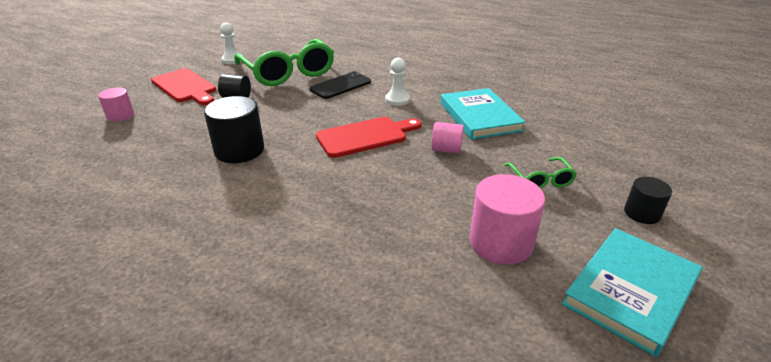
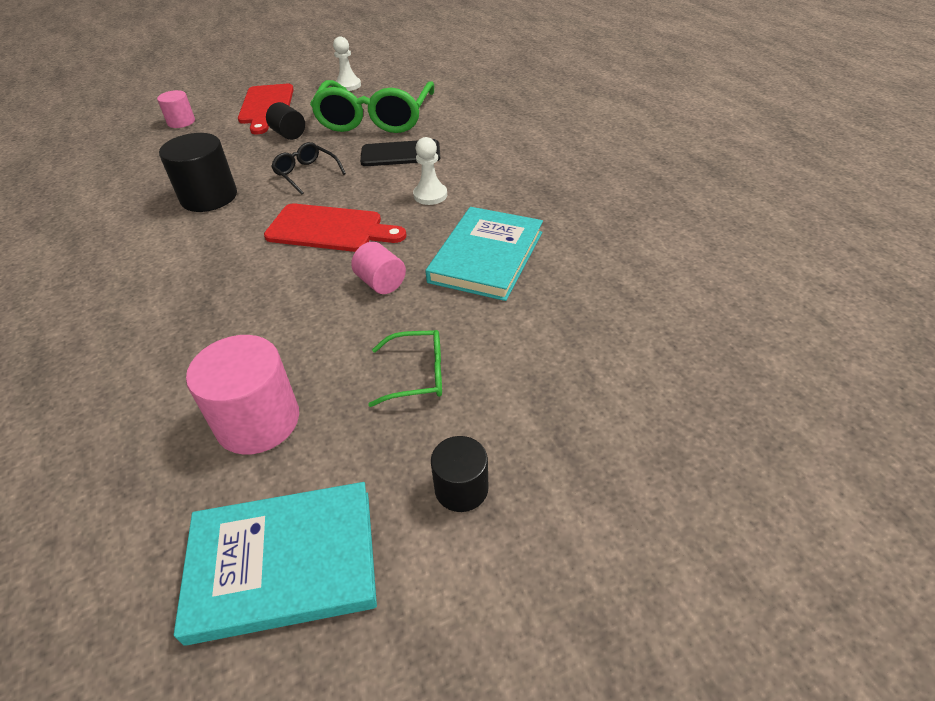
camera: 40 degrees right, 10 degrees up
green glasses [504,157,577,189] -> green glasses turned 120 degrees counterclockwise [368,330,442,407]
none -> black glasses [271,142,346,195]

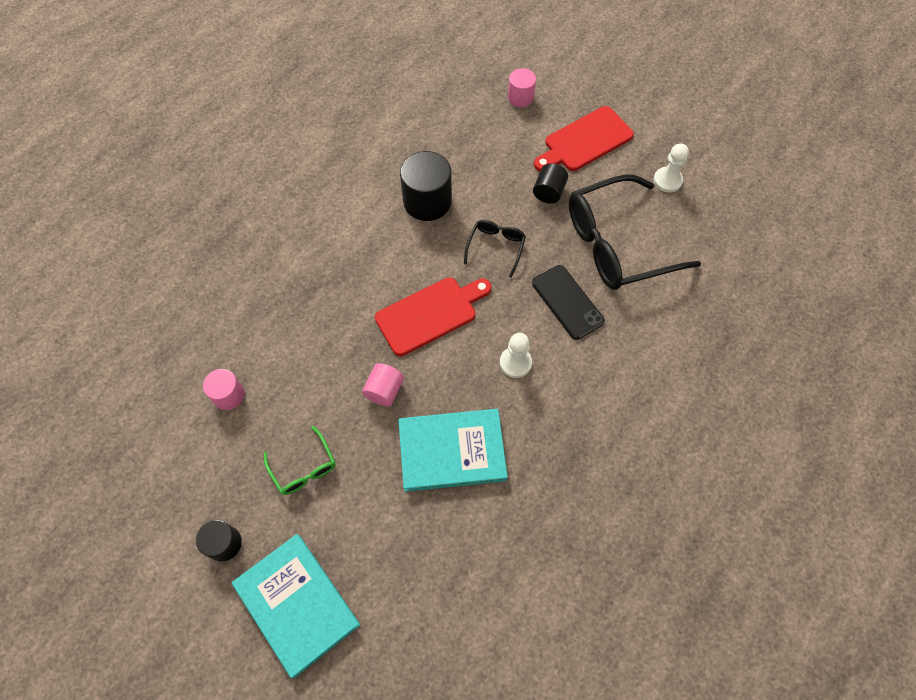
camera: 60 degrees right, 20 degrees up
turquoise book [174,482,377,646] -> turquoise book moved to [232,534,360,678]
pink cylinder [186,335,299,455] -> pink cylinder [203,369,245,410], size x0.58
red cutting board [264,203,406,252] -> red cutting board turned 105 degrees counterclockwise [375,277,491,356]
green glasses [310,80,434,133] -> black glasses [569,174,701,290]

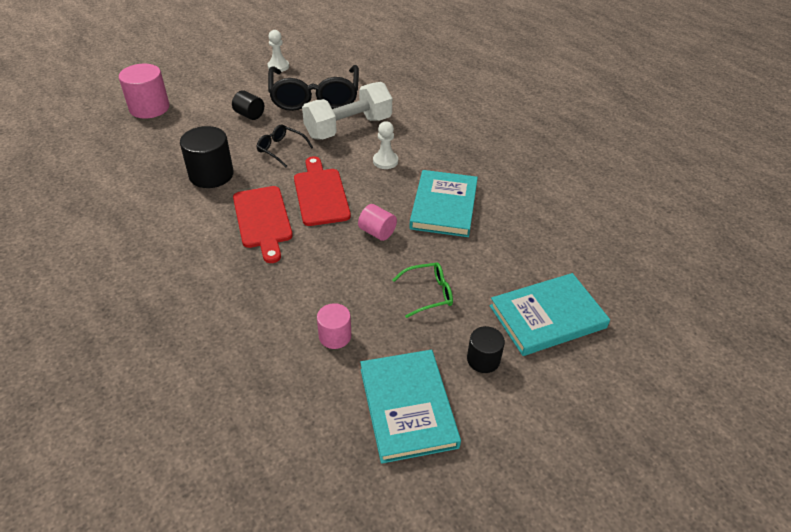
camera: 75 degrees left, 20 degrees down
pink cylinder [508,68,536,107] -> pink cylinder [119,64,169,119], size x1.72
black phone [532,265,605,340] -> white dumbbell [302,82,392,140]
red cutting board [534,106,634,171] -> red cutting board moved to [233,186,293,263]
none -> turquoise book [360,350,461,464]

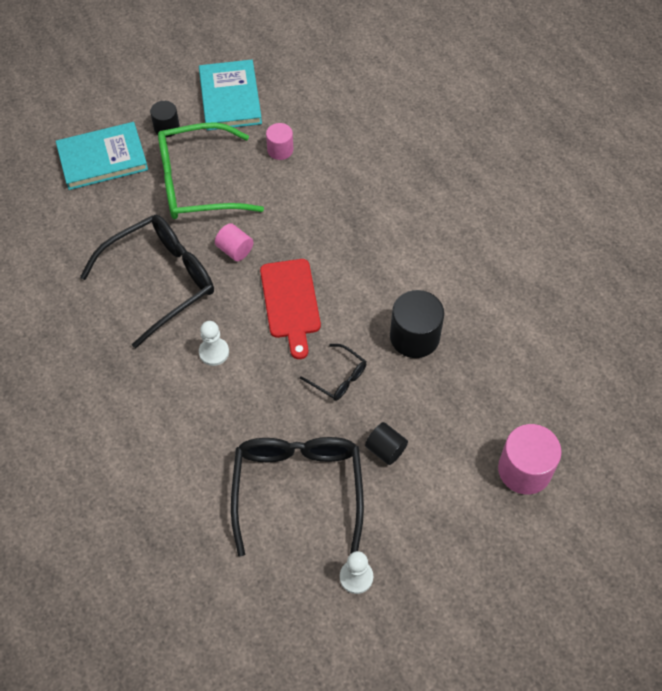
camera: 175 degrees left, 15 degrees up
red cutting board [233,186,293,263] -> none
white dumbbell [302,82,392,140] -> none
green glasses [392,262,453,318] -> green glasses [158,122,264,219], size x2.17
turquoise book [409,170,478,237] -> black glasses [80,215,214,348]

